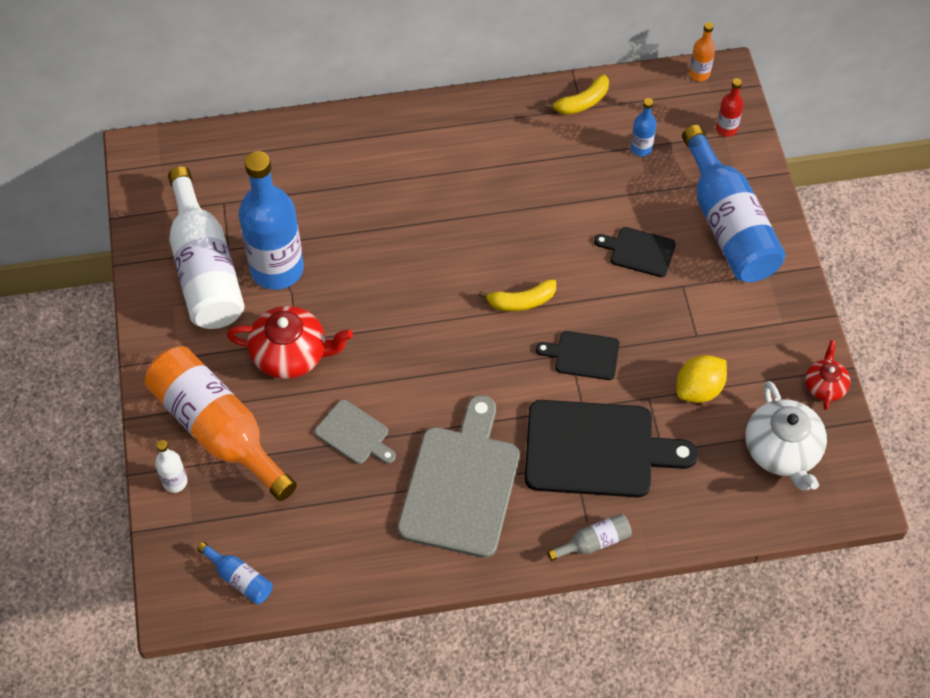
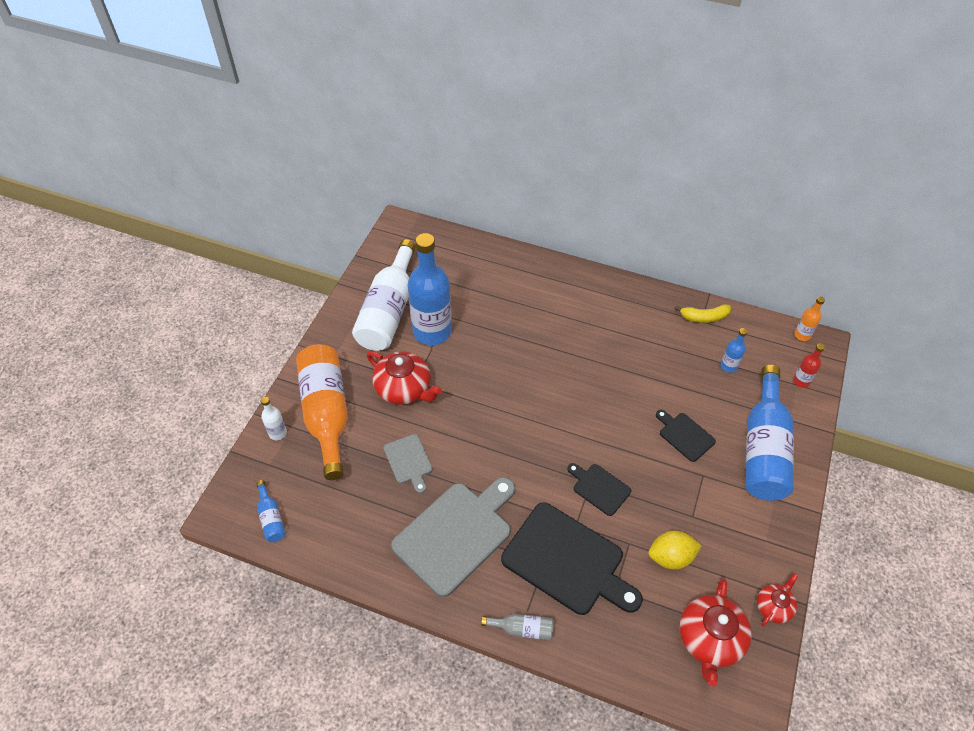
camera: 30 degrees right, 5 degrees down
yellow banana [478,279,556,311] -> none
white teapot [745,381,827,491] -> red teapot [679,578,752,687]

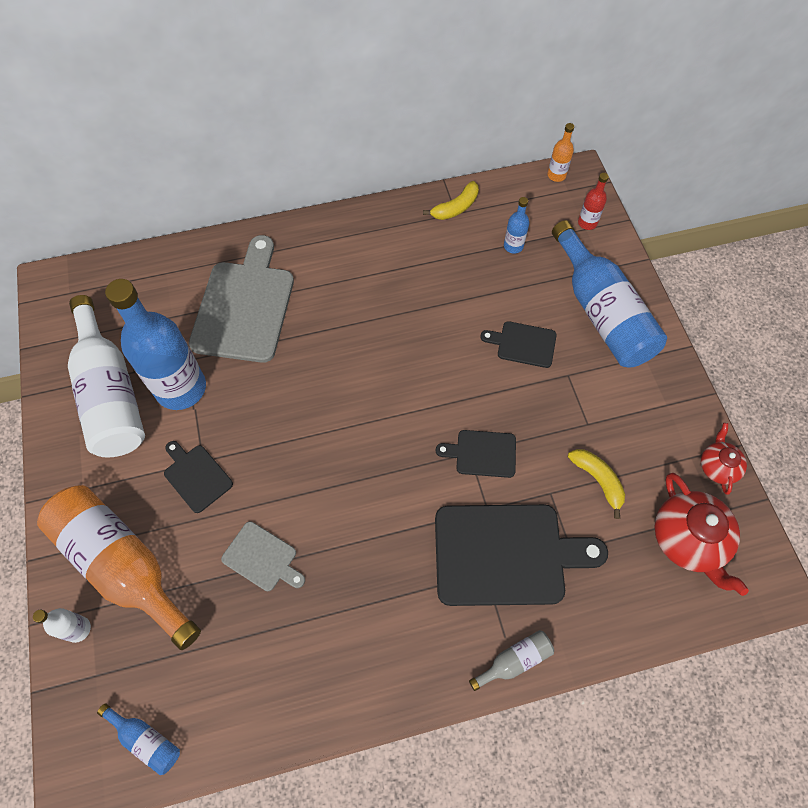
camera: 35 degrees left, 10 degrees up
red teapot [367,351,442,405] -> black cutting board [164,441,233,513]
grey cutting board [391,477,515,597] -> grey cutting board moved to [189,235,294,363]
yellow lemon [648,531,702,570] -> yellow banana [568,449,625,519]

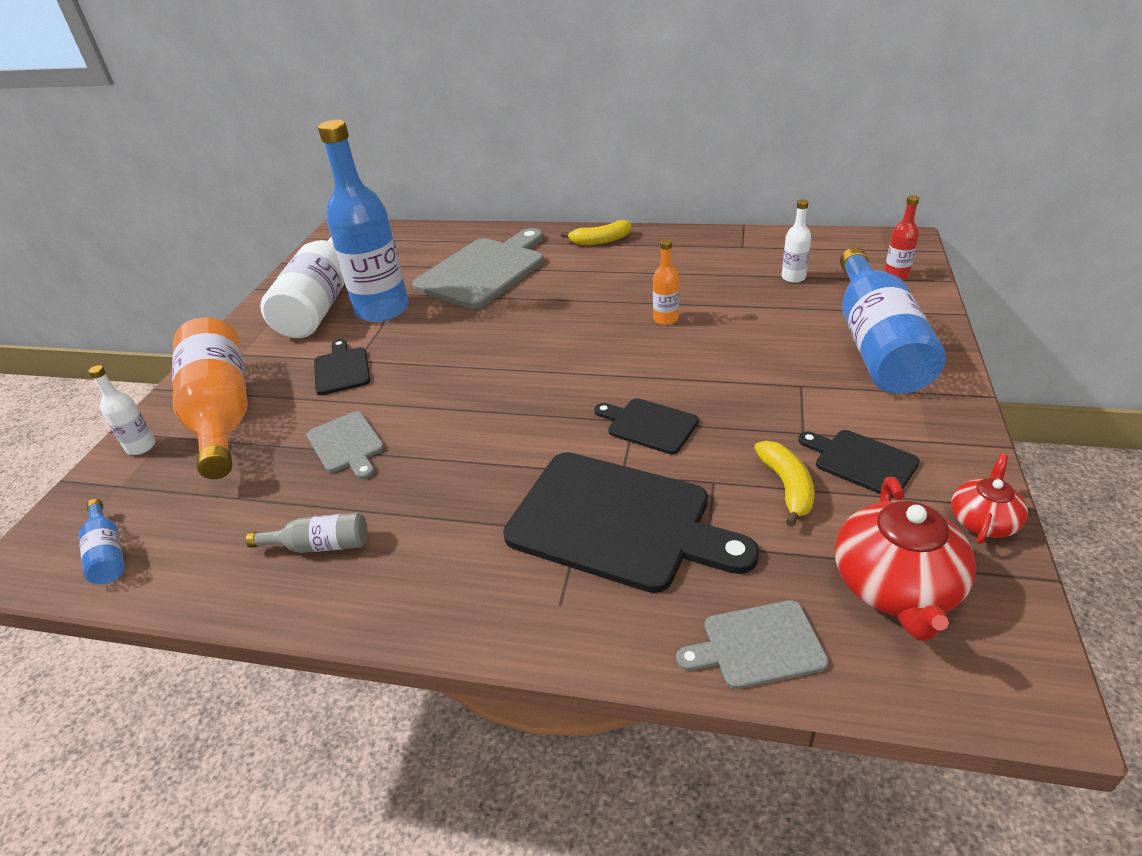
camera: 30 degrees right, 25 degrees down
yellow banana [423,181,479,220] -> yellow banana moved to [561,220,631,245]
grey bottle [469,630,554,691] -> grey bottle moved to [246,513,368,553]
black cutting board [480,321,557,368] -> black cutting board moved to [798,430,920,498]
blue bottle [504,197,529,253] -> white bottle [782,199,811,283]
orange bottle [547,123,574,182] -> orange bottle moved to [653,239,679,325]
none -> grey cutting board [676,600,828,689]

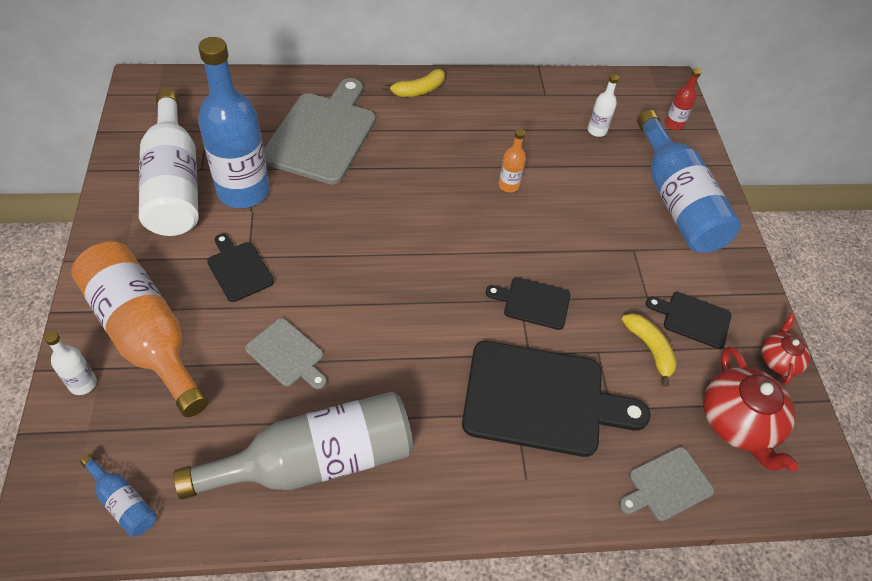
camera: 25 degrees left, 15 degrees up
grey bottle [246,513,368,553] -> grey bottle [173,392,413,500], size x2.33

